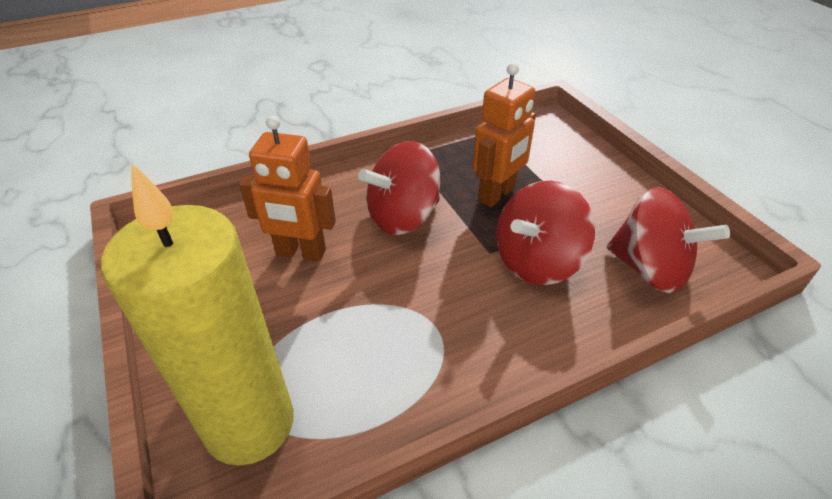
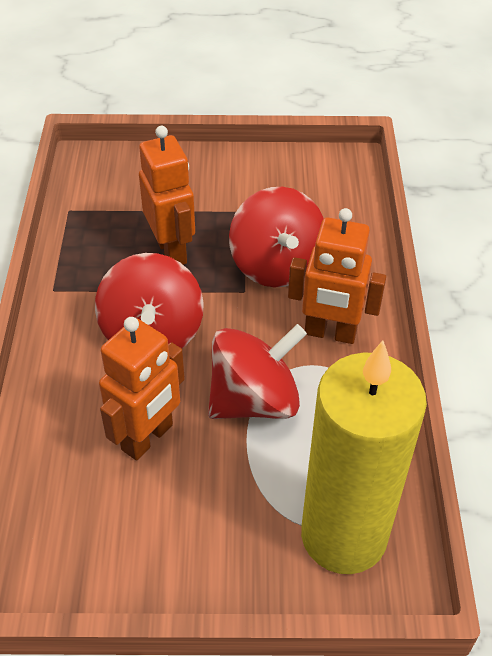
camera: 65 degrees left, 5 degrees up
red spinning top [607,187,730,293] -> red spinning top moved to [208,324,307,419]
none -> orange robot [288,208,386,344]

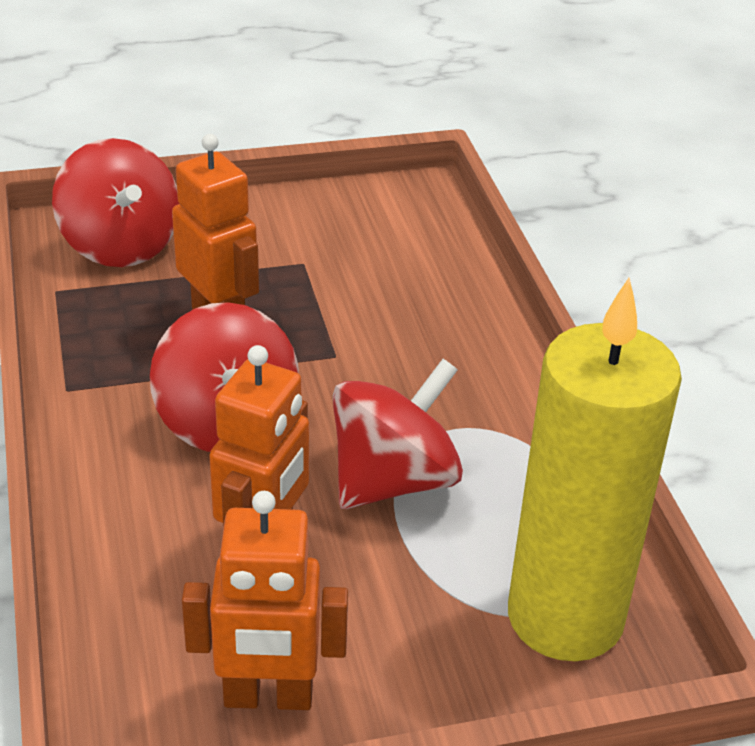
camera: 15 degrees left, 10 degrees down
red spinning top [229,187,324,287] -> red spinning top moved to [52,138,179,267]
orange robot [288,208,386,344] -> orange robot moved to [182,491,348,710]

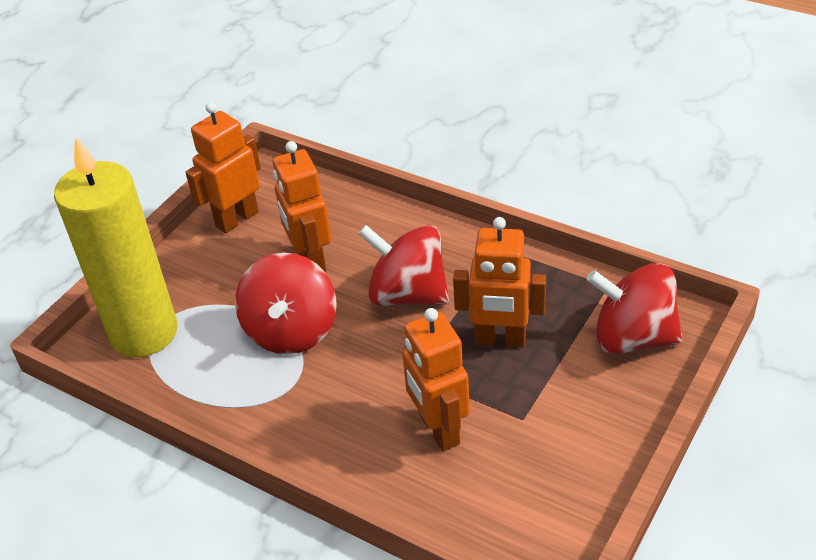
camera: 140 degrees right, 5 degrees up
none -> orange robot [402,308,470,451]

